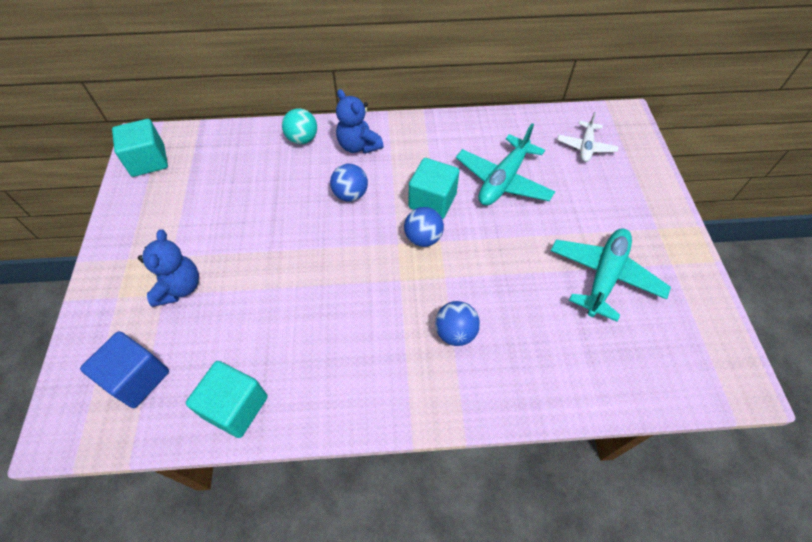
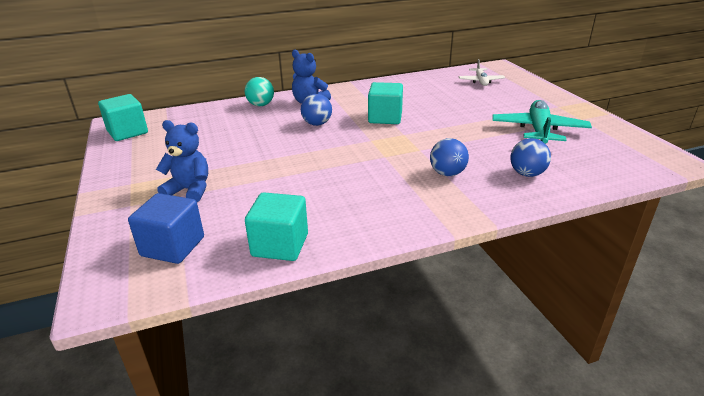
camera: 15 degrees left, 25 degrees down
blue teddy bear [138,230,199,307] -> blue teddy bear turned 60 degrees counterclockwise [156,120,208,202]
blue ball [404,207,444,247] -> blue ball moved to [510,138,551,177]
turquoise plane [456,123,555,206] -> none

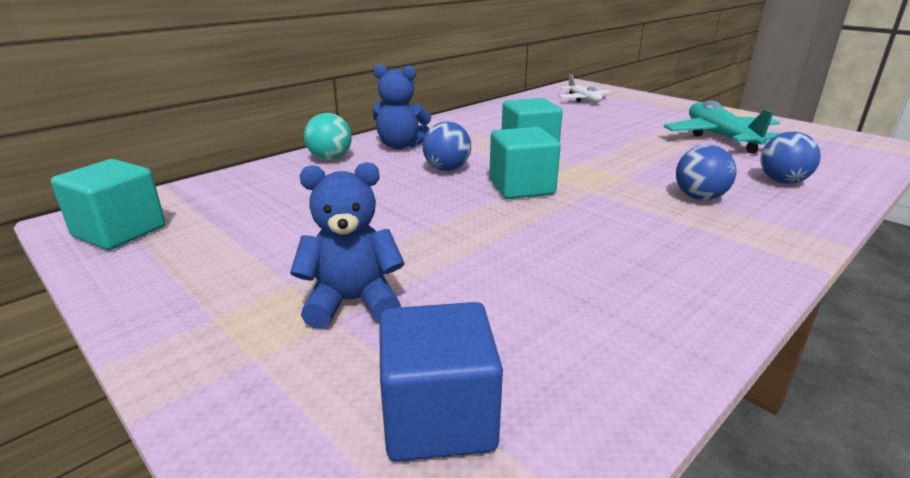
camera: 25 degrees left, 5 degrees down
turquoise cube [245,192,308,261] -> turquoise cube moved to [489,127,561,199]

